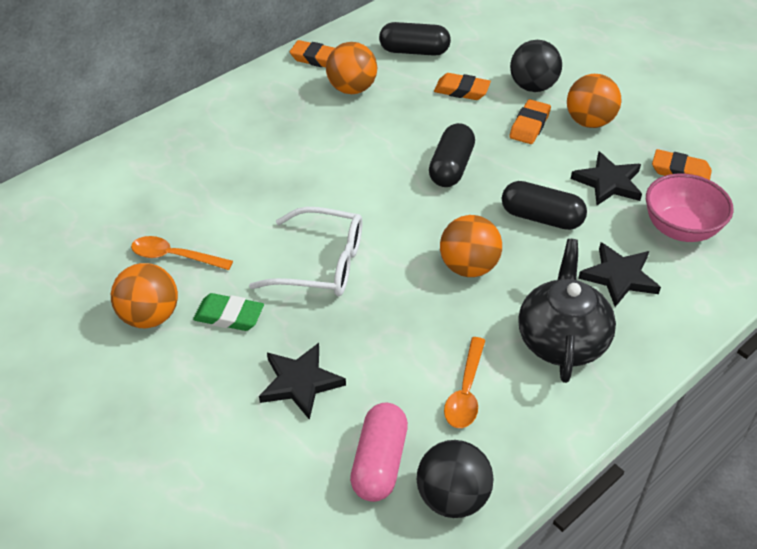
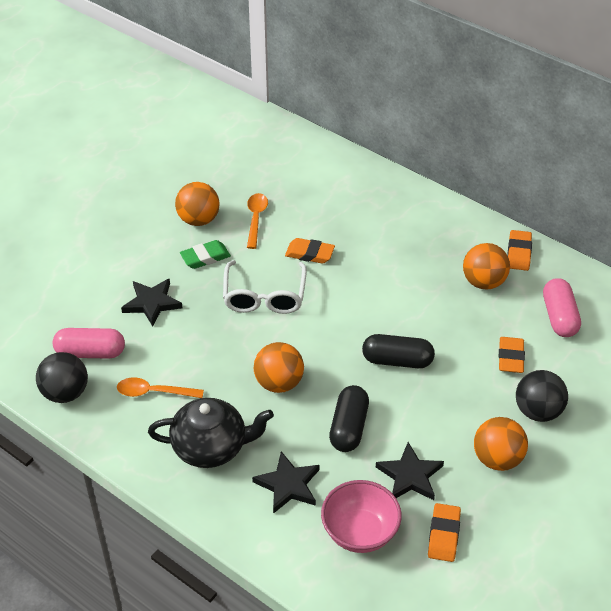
camera: 80 degrees right, 0 degrees up
green eraser [193,293,264,331] -> green eraser turned 60 degrees clockwise [180,240,231,269]
black capsule [379,22,451,56] -> pink capsule [543,278,581,337]
orange eraser [509,99,551,144] -> orange eraser moved to [285,238,335,264]

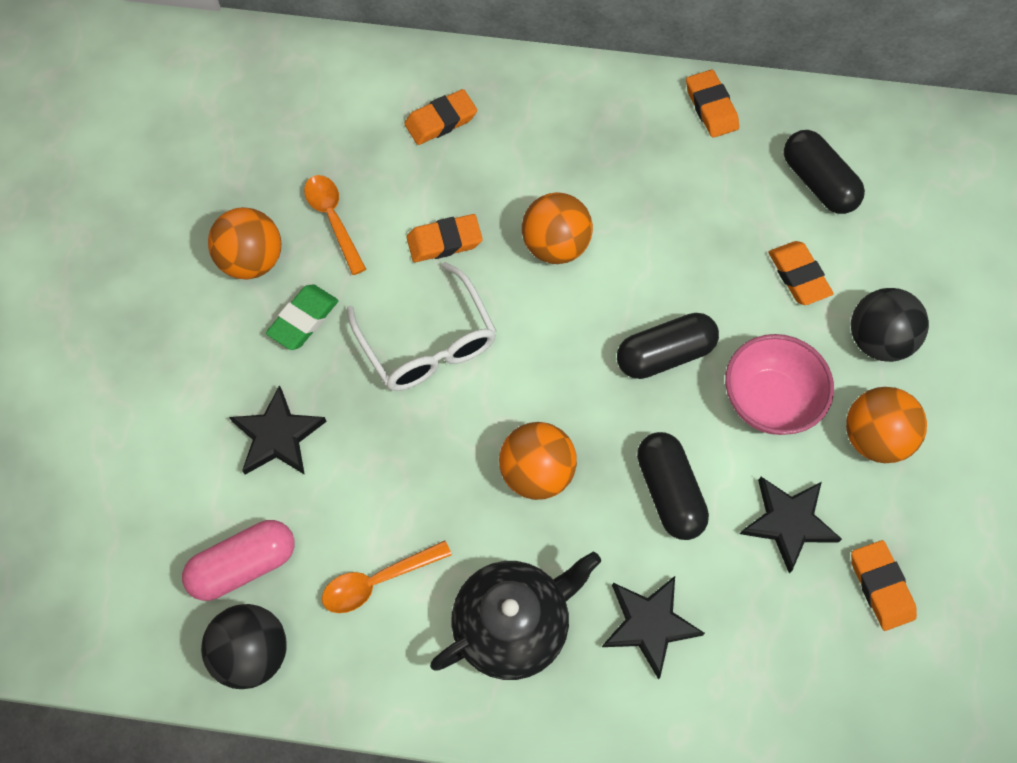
camera: 30 degrees left, 20 degrees up
pink bowl [321,480,402,553] -> pink bowl moved to [725,334,834,435]
orange ball [463,243,510,290] -> orange ball moved to [522,192,593,264]
pink capsule [543,278,581,337] -> black capsule [783,130,865,214]
none -> orange eraser [404,89,477,145]

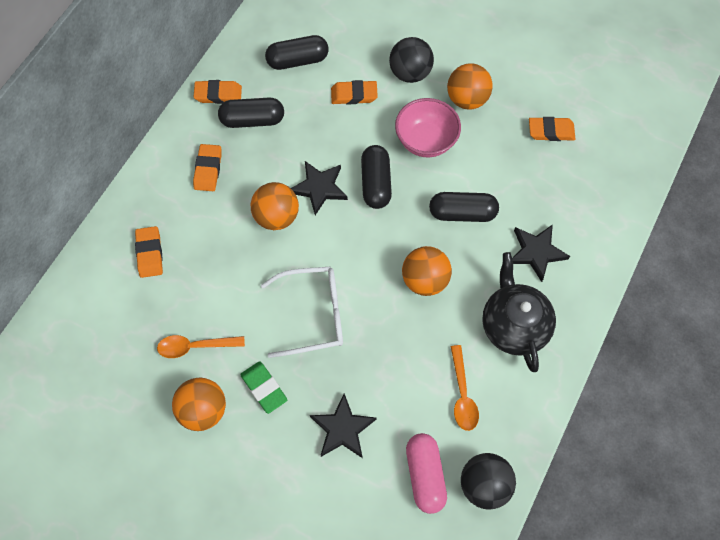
camera: 70 degrees left, 0 degrees up
orange eraser [407,214,483,262] -> orange eraser moved to [193,144,222,191]
black star [740,477,842,573] -> black star moved to [291,161,348,215]
none -> black capsule [218,97,284,128]

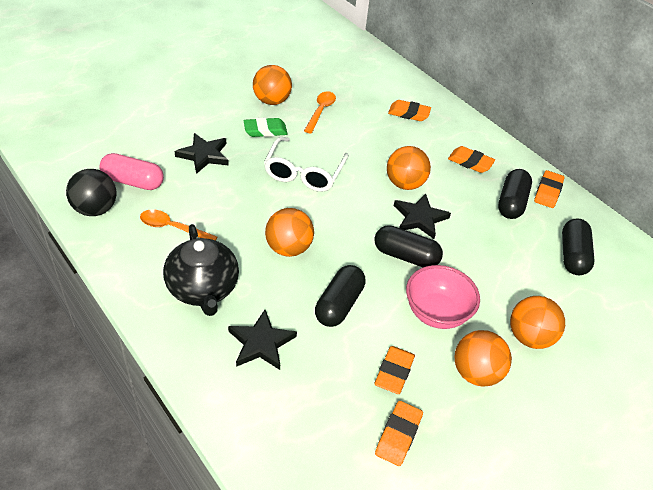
camera: 110 degrees right, 20 degrees down
orange eraser [331,80,378,105] -> orange eraser moved to [375,346,415,394]
black ball [389,37,434,83] -> orange ball [510,296,565,349]
black teapot [482,252,556,372] -> black teapot turned 60 degrees clockwise [163,224,239,316]

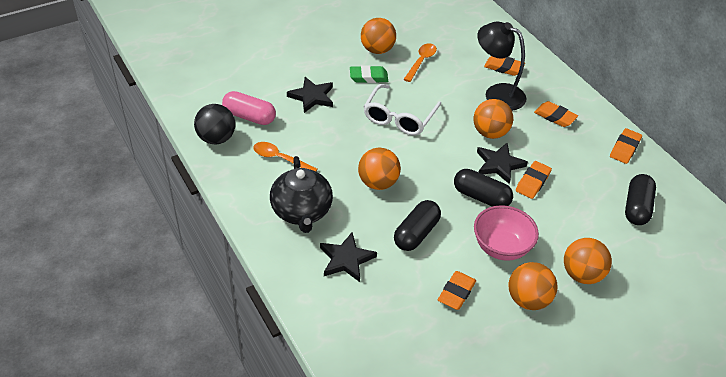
camera: 10 degrees right, 0 degrees up
orange eraser [375,401,423,466] -> orange eraser moved to [516,161,552,199]
black capsule [498,169,532,219] -> none
none -> black lamp [477,22,526,111]

